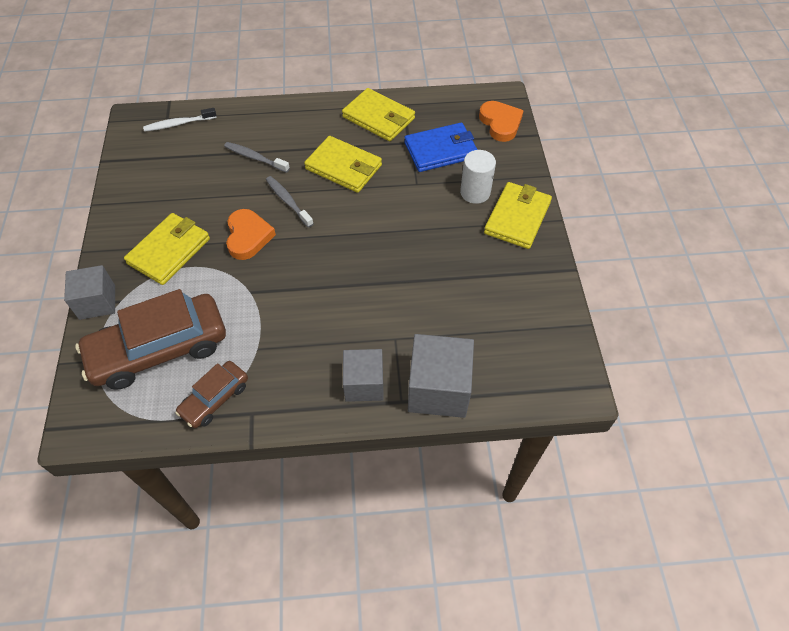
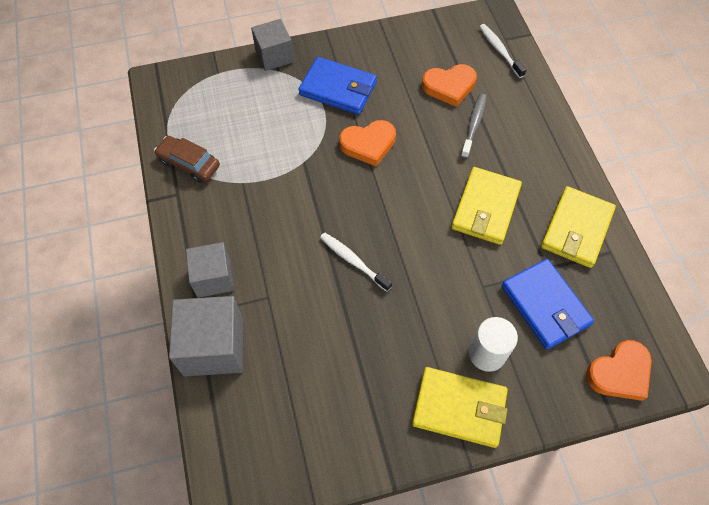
camera: 80 degrees right, 5 degrees up
brown car [76,289,226,390] -> none
yellow wallet [124,213,210,285] -> blue wallet [298,57,377,115]
grey toothbrush [266,176,314,228] -> none
none -> white toothbrush [320,232,392,292]
none -> orange heart [422,64,477,107]

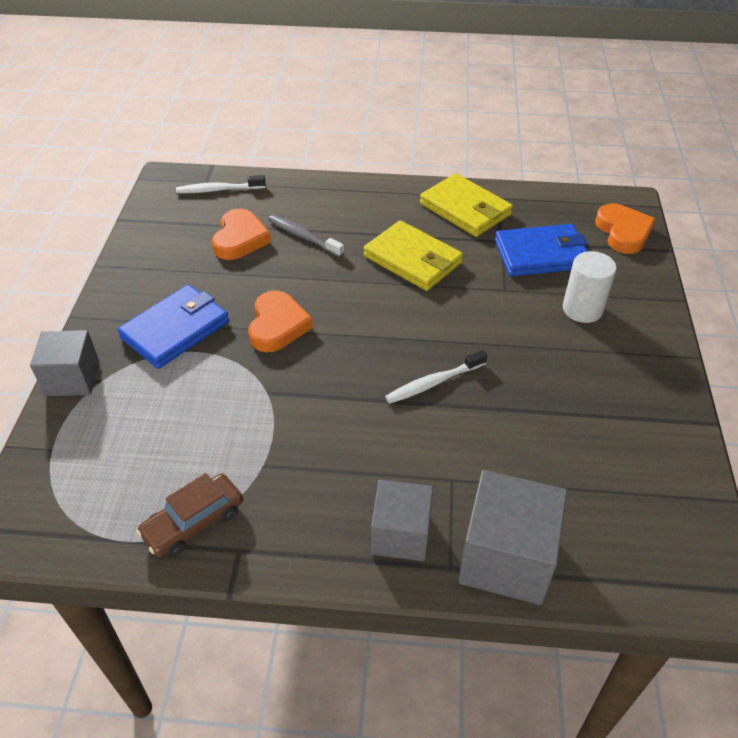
camera: 70 degrees left, 15 degrees down
yellow wallet [412,367,508,448] -> none

